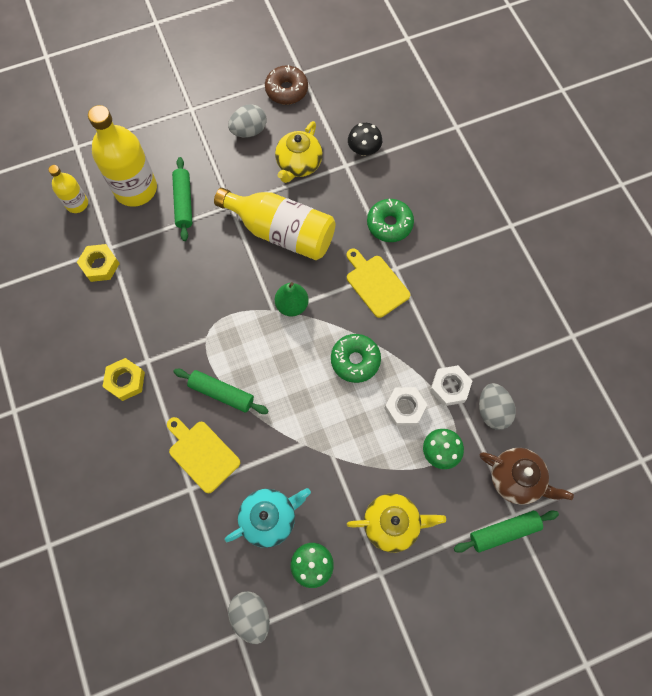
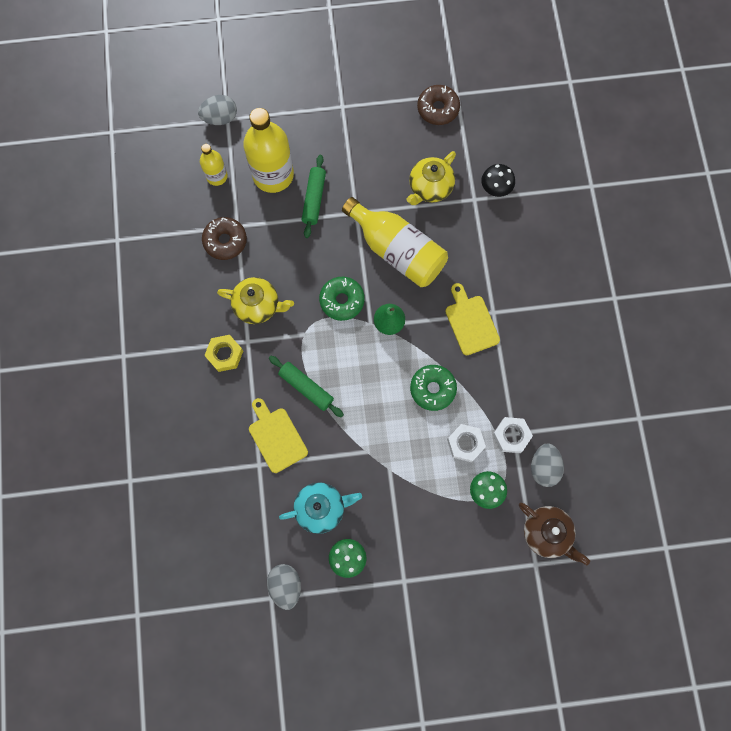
camera: 15 degrees right, 5 degrees up
yellow nut [77,244,120,282] -> brown donut [202,217,247,260]
grey egg [228,104,267,137] -> grey egg moved to [198,95,237,125]
yellow teapot [347,493,446,553] -> yellow teapot moved to [217,277,294,324]
green donut [367,199,414,242] -> green donut moved to [319,277,365,321]
green rolling pin [454,510,559,553] -> none

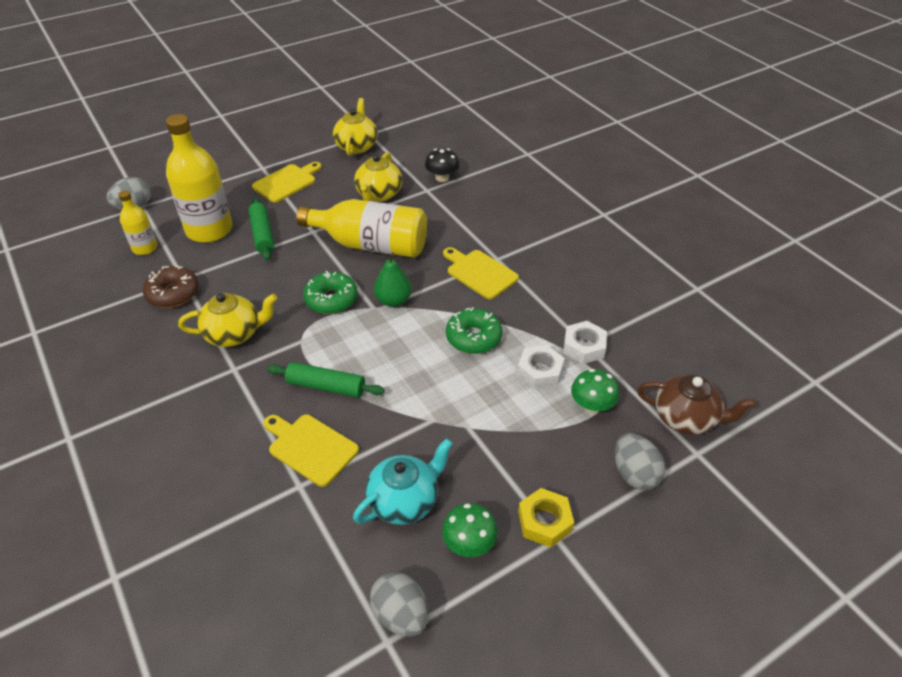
camera: 25 degrees left, 30 degrees down
yellow nut [204,335,243,372] -> yellow nut moved to [518,488,574,547]
brown donut [417,85,460,125] -> yellow teapot [333,98,378,156]
grey egg [531,443,564,487] -> grey egg moved to [615,433,665,490]
none -> yellow cutting board [252,162,322,203]

